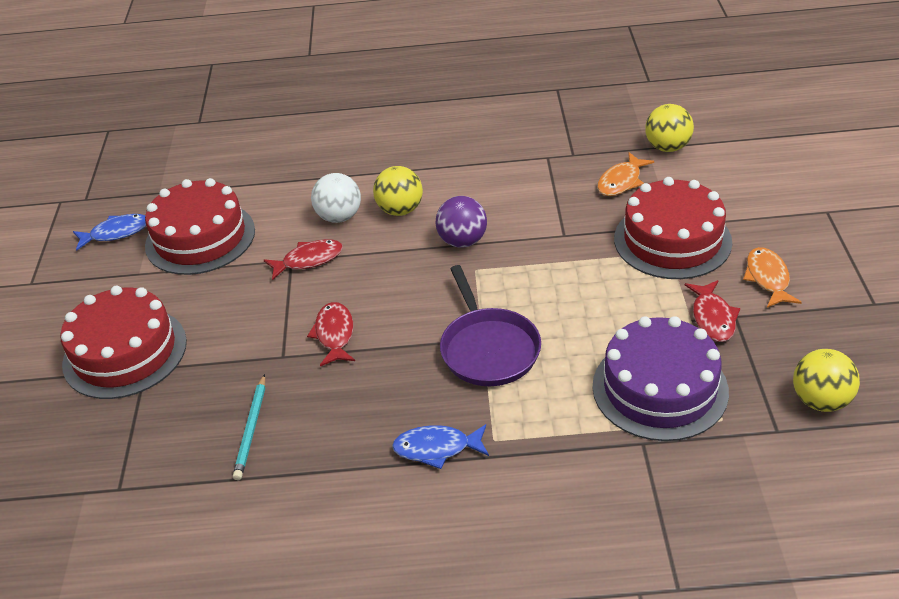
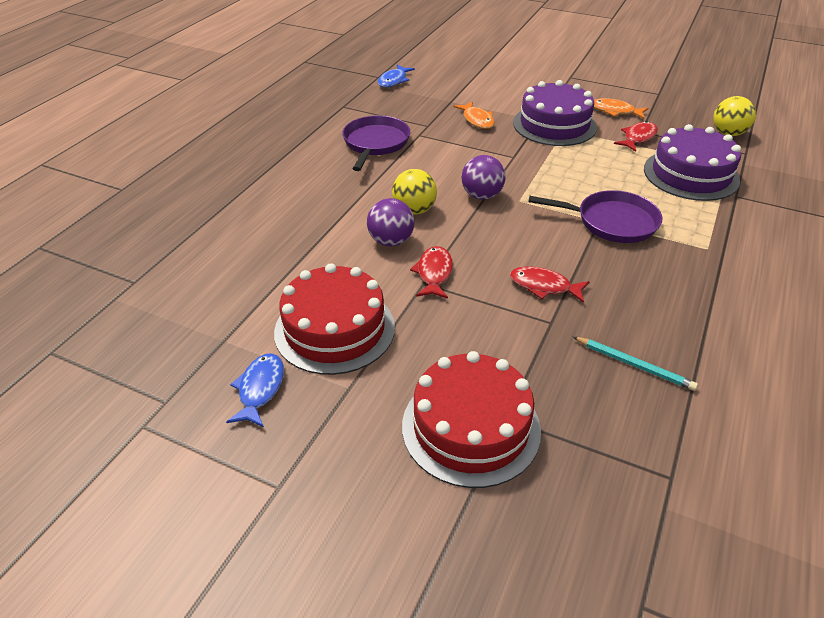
camera: 65 degrees left, 0 degrees up
white ball [311,173,361,223] -> purple ball [367,198,414,246]
blue fish [392,424,489,469] -> blue fish moved to [378,65,415,87]
red cake [614,177,732,279] -> purple cake [513,80,597,146]
yellow ball [645,104,694,152] -> none
red fish [685,280,740,342] -> red fish turned 75 degrees counterclockwise [614,121,658,152]
none -> purple pan [342,115,410,171]

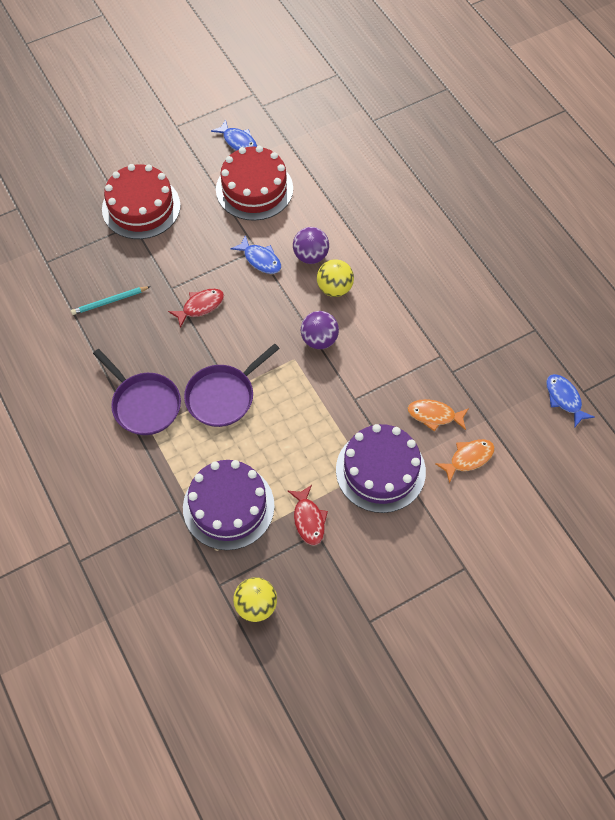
camera: 125 degrees right, 20 degrees up
purple pan [342,115,410,171] -> purple pan moved to [93,349,181,435]
red fish [410,246,453,299] -> blue fish [231,235,281,274]
orange fish [594,98,648,119] -> orange fish moved to [435,439,495,484]

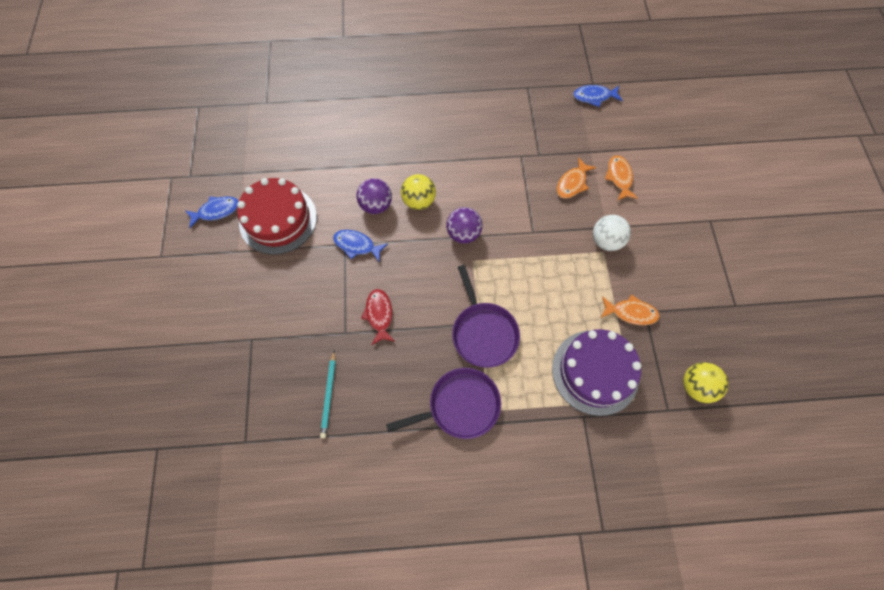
camera: 65 degrees left, 5 degrees up
red cake [102,164,181,239] -> none
blue fish [231,235,281,274] -> blue fish turned 135 degrees counterclockwise [333,230,388,262]
red fish [288,485,328,545] -> orange fish [601,294,660,325]
purple cake [336,424,426,513] -> white ball [593,215,631,251]

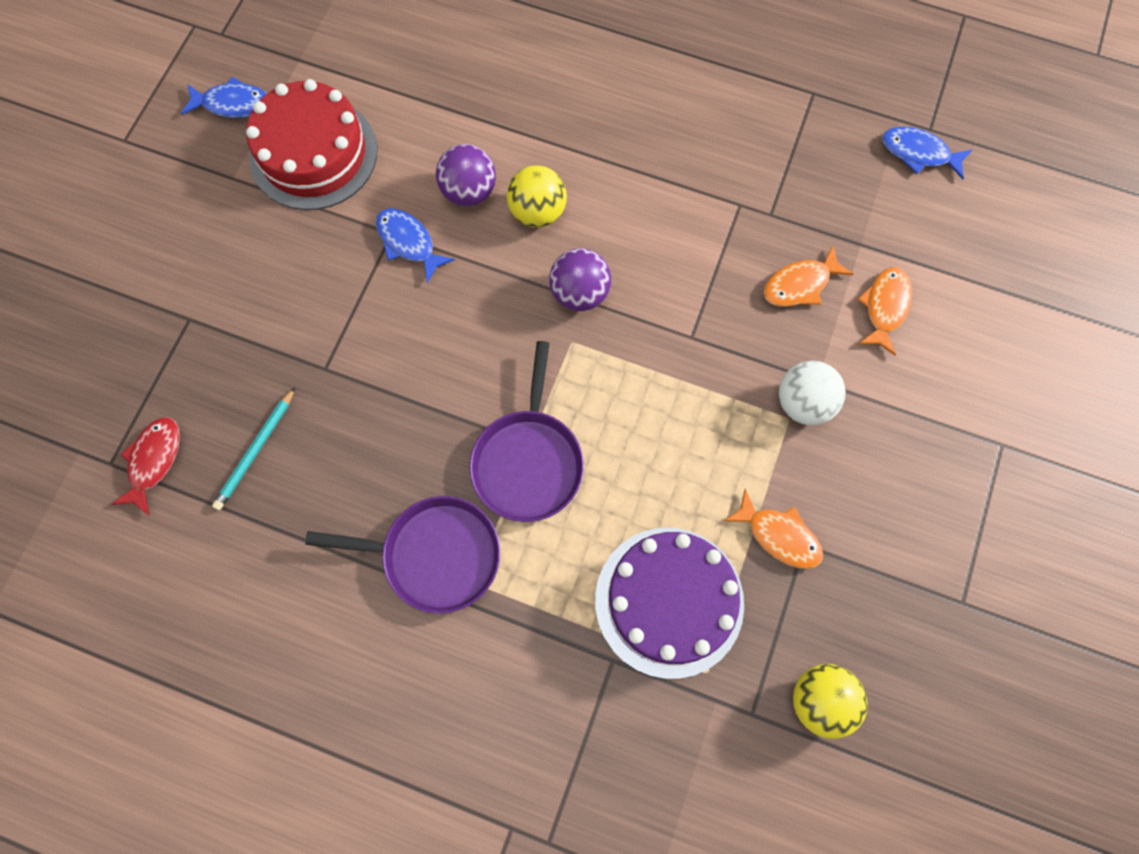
camera: 25 degrees right, 5 degrees up
red fish [361,289,394,345] -> red fish moved to [111,417,180,515]

